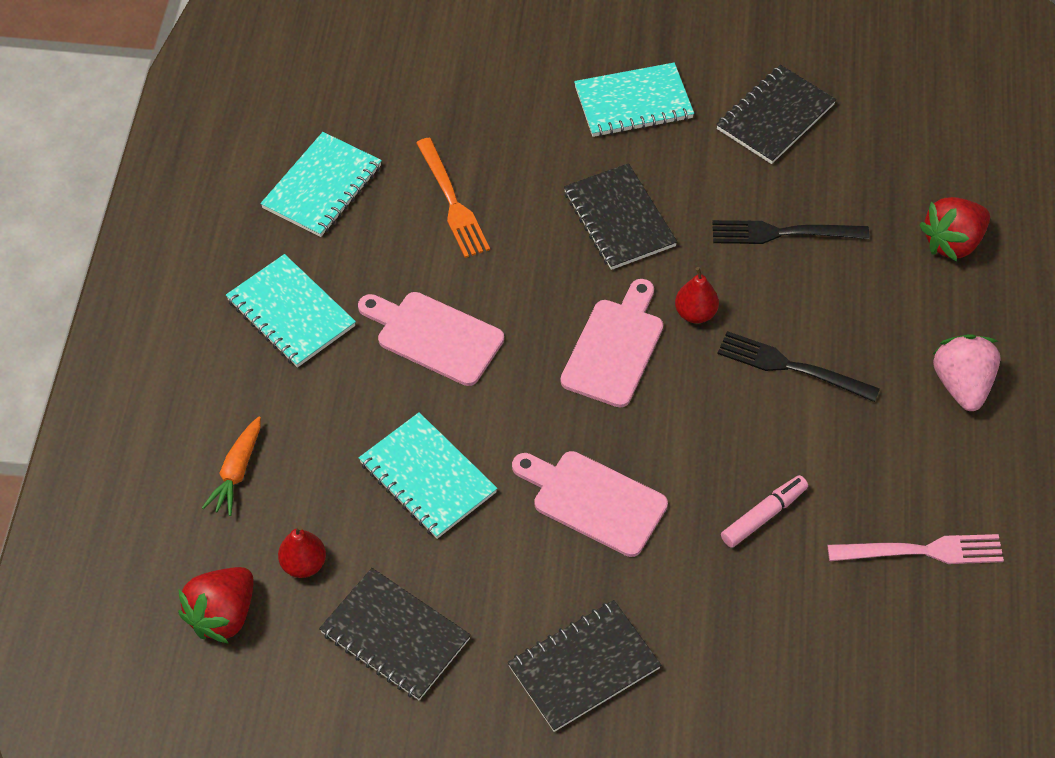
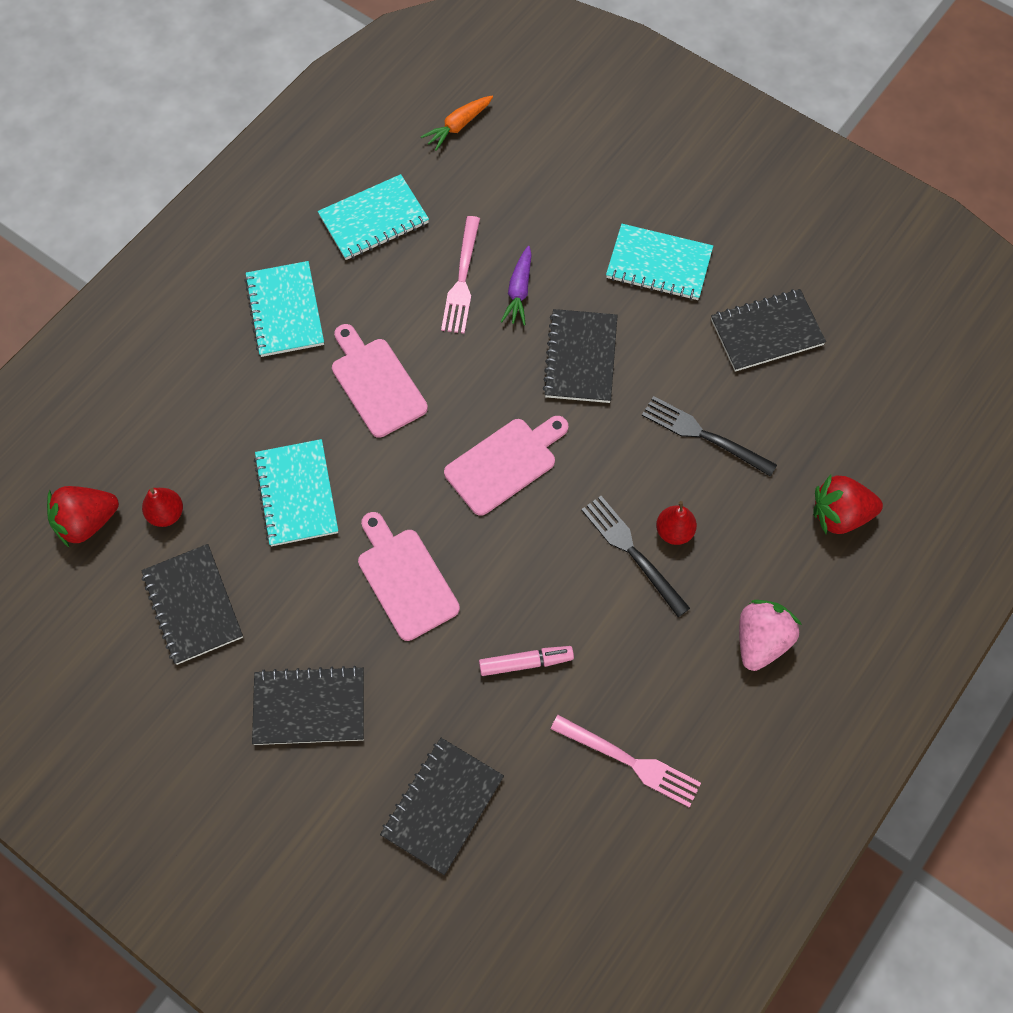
camera: 30 degrees right, 10 degrees up
orange carrot [202,416,261,516] -> orange carrot moved to [421,96,493,151]
orange fork [416,137,490,258] -> pink fork [441,216,480,334]
red pear [675,267,719,324] -> red pear moved to [656,501,697,545]
none -> black notebook [380,738,504,875]
none -> purple carrot [501,246,532,325]

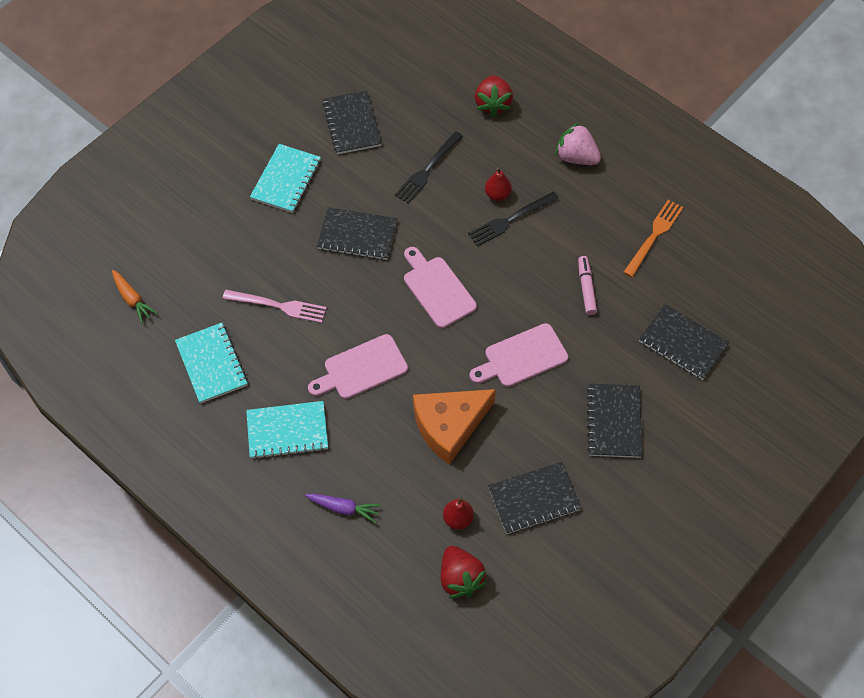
camera: 85 degrees left, 5 degrees down
turquoise notebook [254,439,338,546] -> orange cheese [413,389,496,465]
purple carrot [501,246,532,325] -> purple carrot moved to [305,493,381,523]
pink fork [551,715,701,808] -> orange fork [623,200,683,277]

